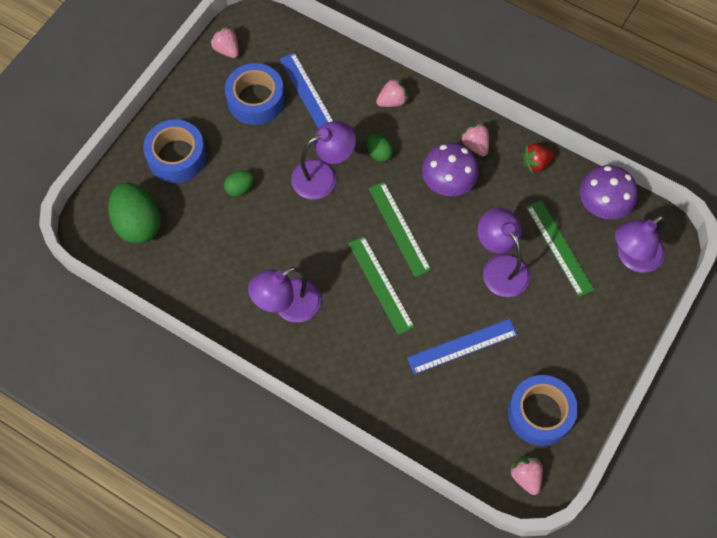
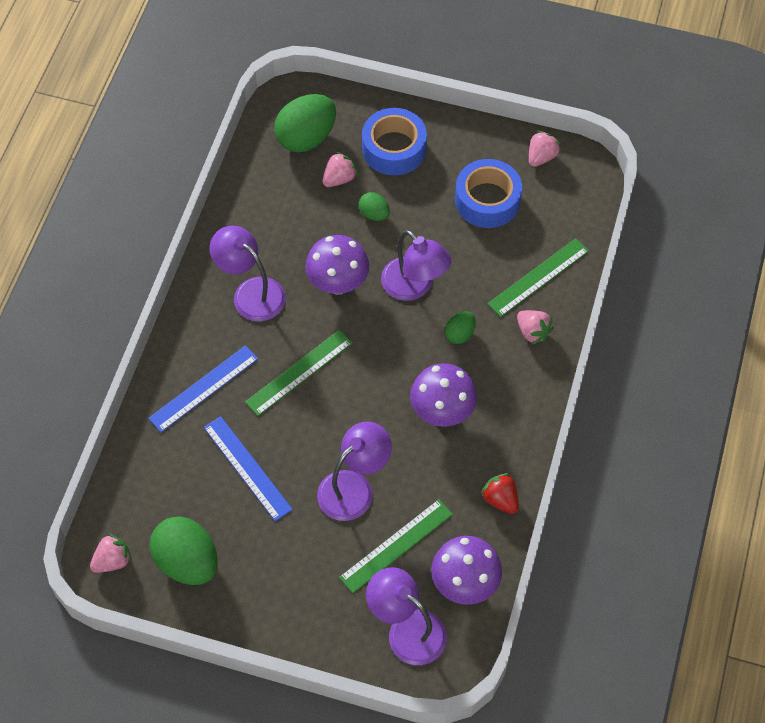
camera: 75 degrees right, 5 degrees down
blue ruler [280,52,334,129] -> blue ruler moved to [148,345,258,432]
green ruler [369,182,431,277] -> green ruler moved to [488,238,589,317]
pink strawberry [460,123,489,156] -> pink strawberry moved to [323,151,358,187]
blue tape [508,375,578,446] -> green egg [150,516,218,585]
none -> purple mushroom [305,235,369,295]

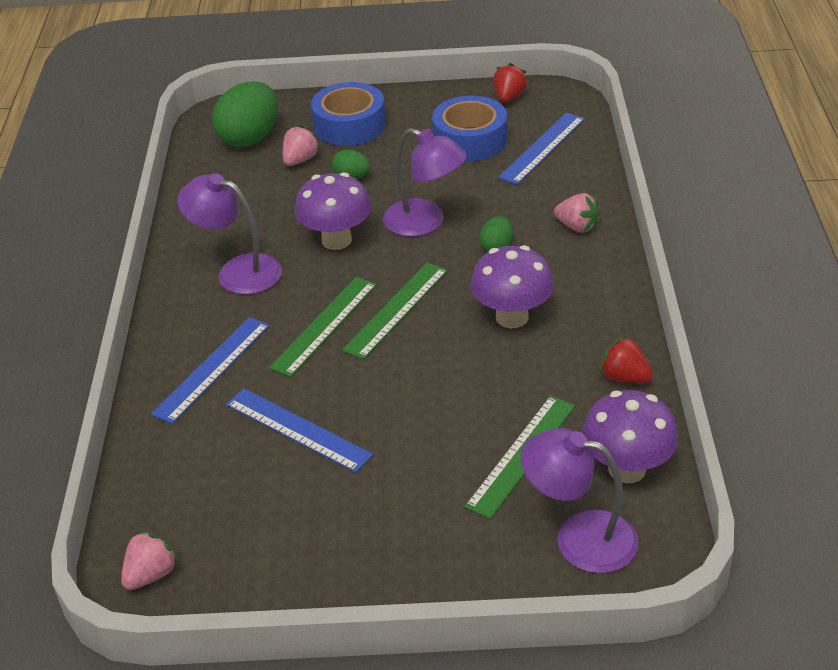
camera: 15 degrees left, 20 degrees down
green egg [150,516,218,585] -> none
purple lamp [317,422,392,521] -> none
green ruler [488,238,589,317] -> green ruler moved to [342,263,448,359]
pink strawberry [529,131,561,167] -> red strawberry [493,63,527,103]
none -> blue ruler [498,113,585,185]

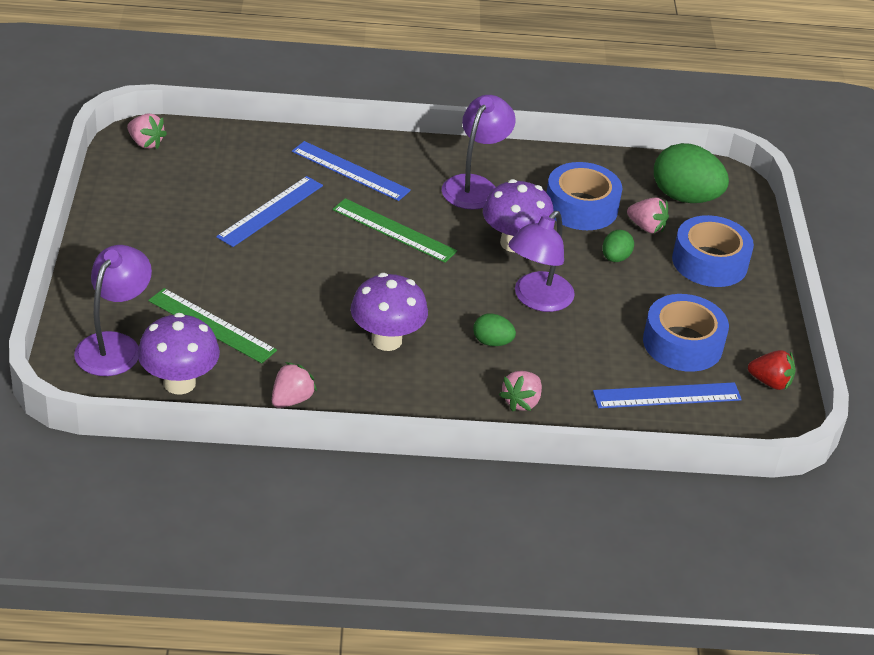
camera: 85 degrees right, 0 degrees up
green ruler [342,263,448,359] -> none
blue ruler [498,113,585,185] -> blue ruler turned 45 degrees counterclockwise [593,382,742,408]
red strawberry [599,336,653,383] -> pink strawberry [272,362,317,408]
none -> blue tape [546,162,622,230]

